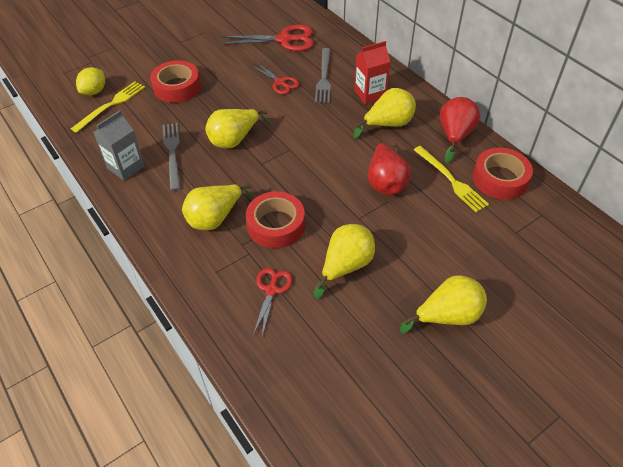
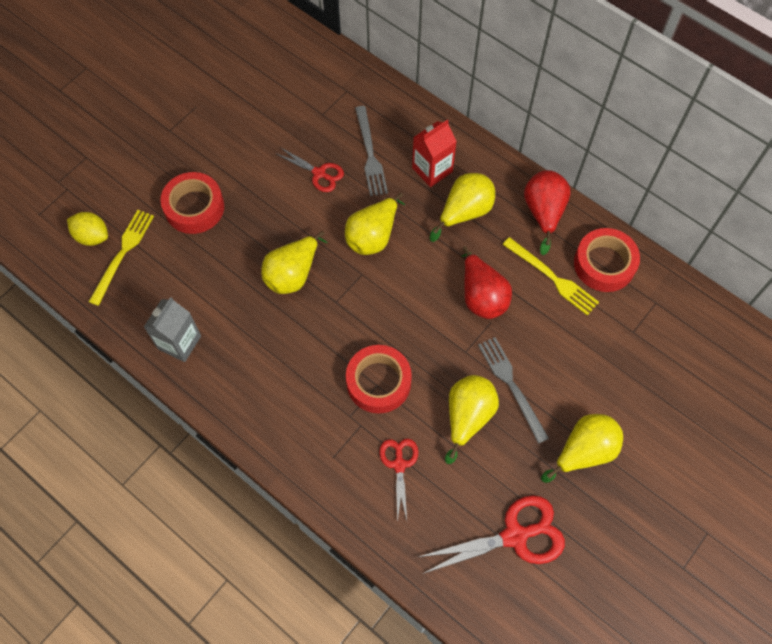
camera: 15 degrees left, 15 degrees up
yellow lemon [76,67,105,95] -> yellow lemon turned 75 degrees counterclockwise [67,212,108,246]
grey fork [162,123,180,191] -> grey fork moved to [478,337,549,444]
yellow pear [182,184,254,230] -> yellow pear moved to [345,193,405,255]
red scissors [221,24,314,51] -> red scissors moved to [419,495,565,574]

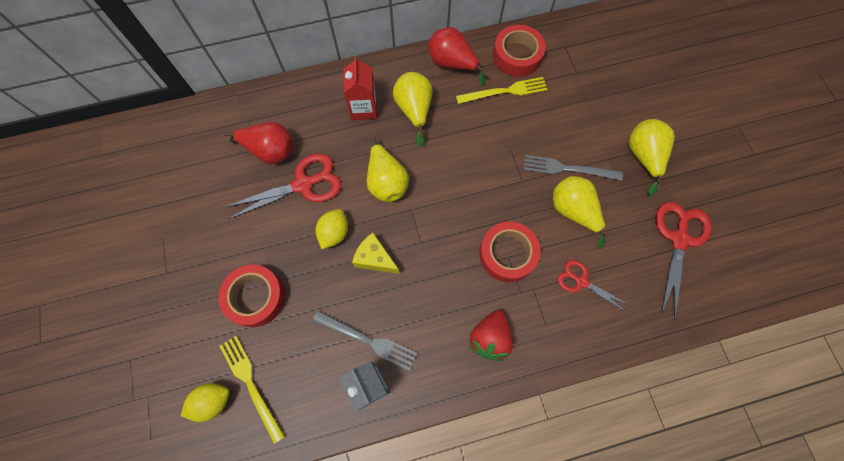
camera: 55 degrees left, 5 degrees up
yellow pear [261,231,328,294] -> yellow cheese [352,233,400,274]
red scissors [275,147,344,192] -> red scissors [225,154,341,219], size x1.68
grey fork [355,106,388,196] -> grey fork moved to [313,311,417,371]
red pear [461,246,512,319] -> red pear moved to [224,122,293,164]
none -> yellow lemon [315,209,348,249]
none -> red strawberry [469,310,513,361]

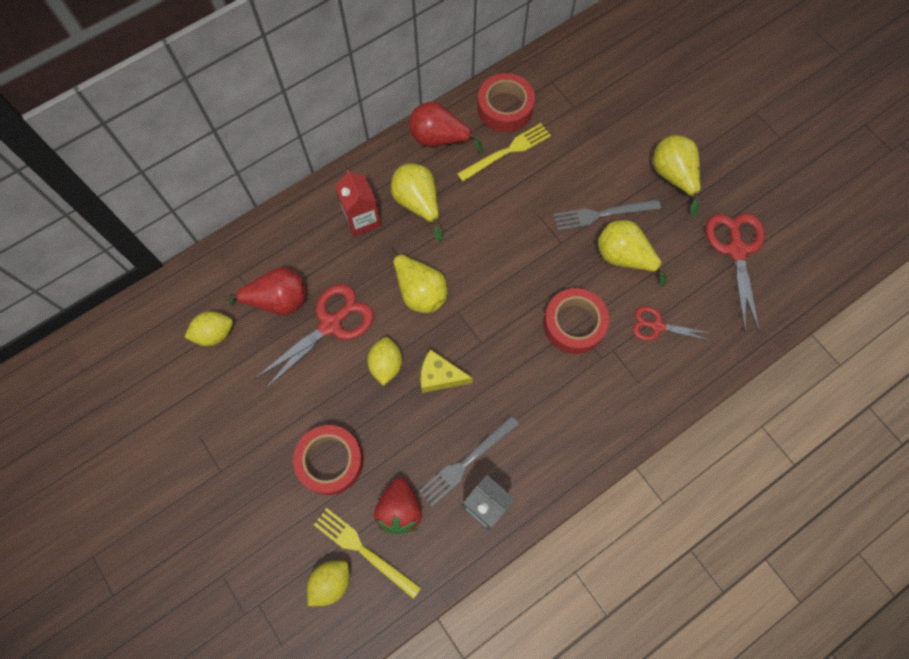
camera: 20 degrees left, 0 degrees up
grey fork [313,311,417,371] -> grey fork turned 135 degrees clockwise [419,416,519,506]
red strawberry [469,310,513,361] -> red strawberry moved to [374,477,422,534]
none -> yellow lemon [184,311,233,346]

